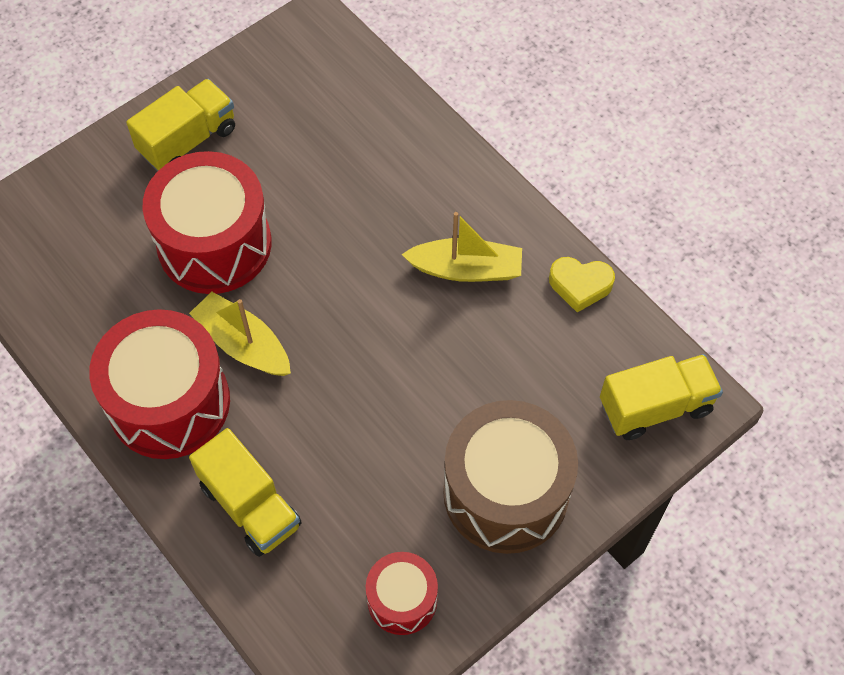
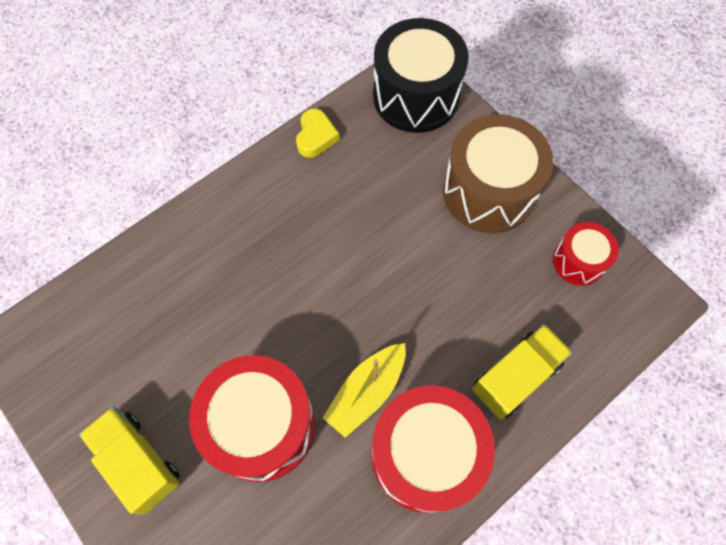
camera: 90 degrees left, 5 degrees up
yellow boat [401,212,522,282] -> none
yellow truck [600,354,723,440] -> black drum [373,18,469,133]

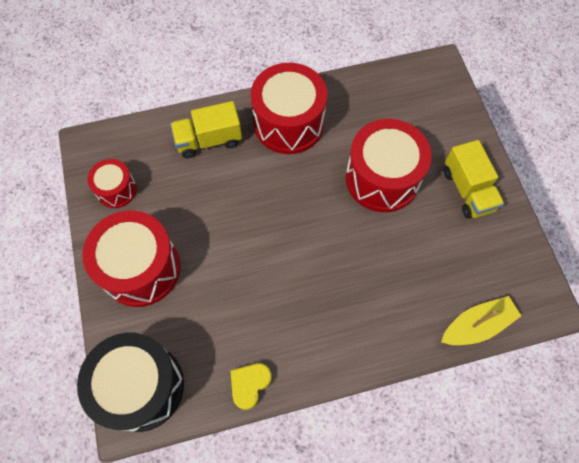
camera: 155 degrees left, 0 degrees up
yellow boat [323,343,405,438] -> yellow boat moved to [441,296,521,345]
brown drum [443,114,553,233] -> red drum [82,210,181,307]

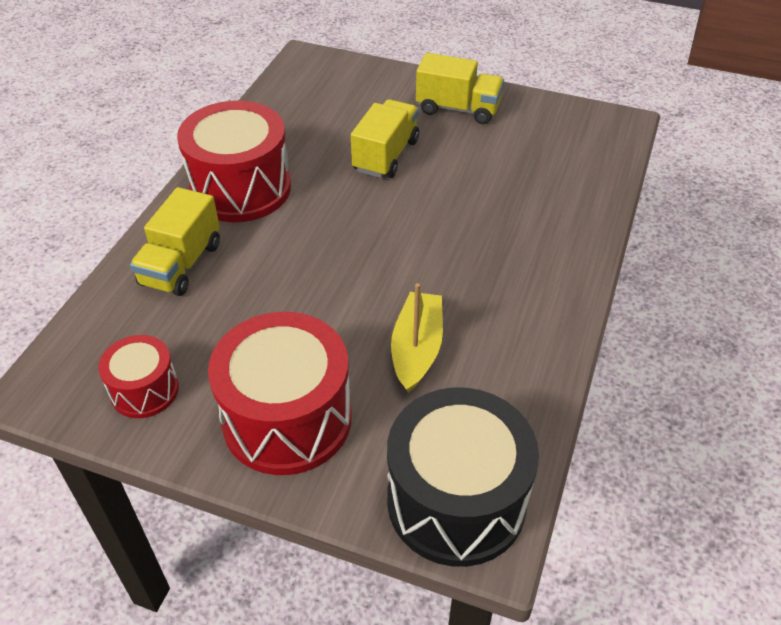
camera: 55 degrees left, 20 degrees down
yellow heart [230,363,272,410] -> none
red drum [346,119,432,212] -> yellow truck [351,99,419,178]
yellow boat [441,296,521,345] -> yellow boat moved to [391,283,443,393]

